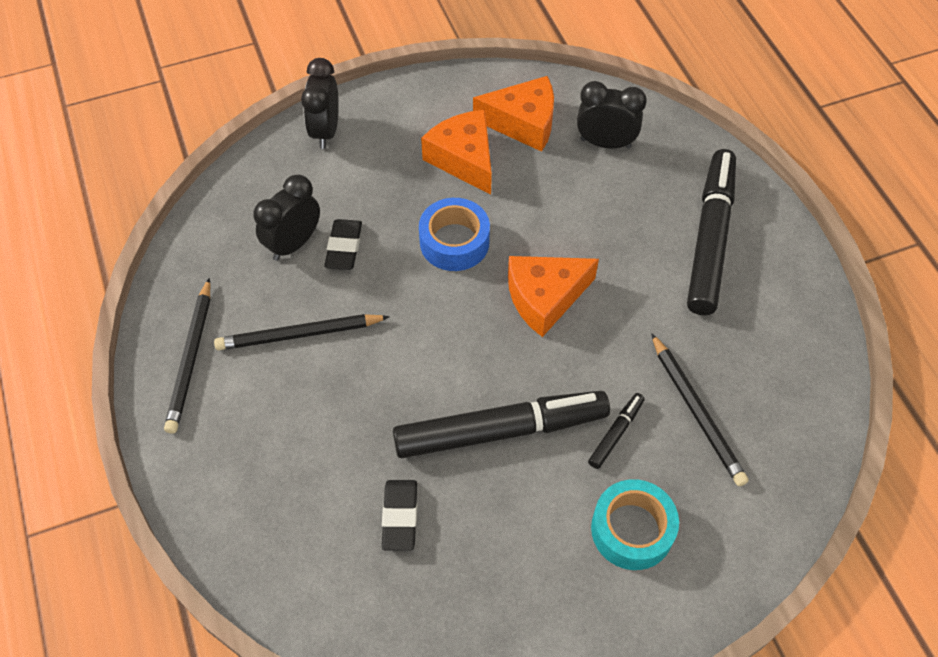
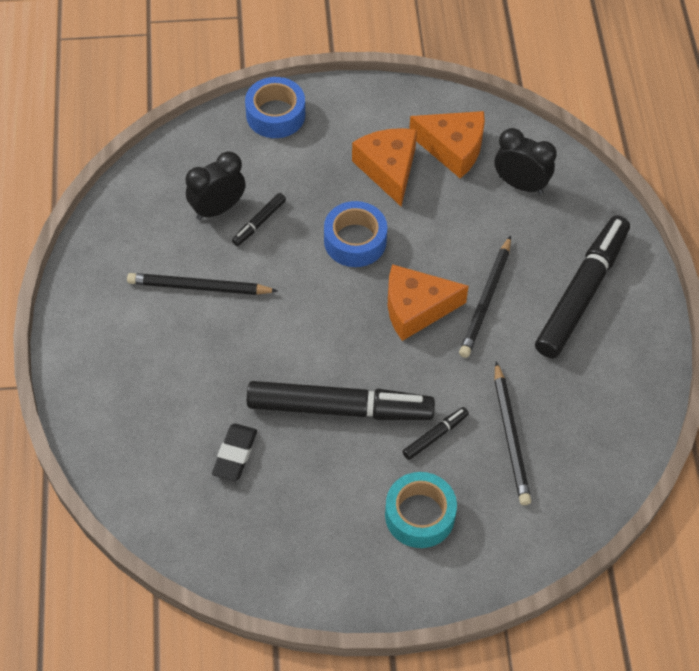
camera: 15 degrees right, 0 degrees up
black pencil [164,278,210,434] -> black pencil moved to [459,236,511,358]
black clock [301,58,339,149] -> blue tape [245,77,305,138]
black eraser [324,219,362,270] -> black marker [232,193,286,246]

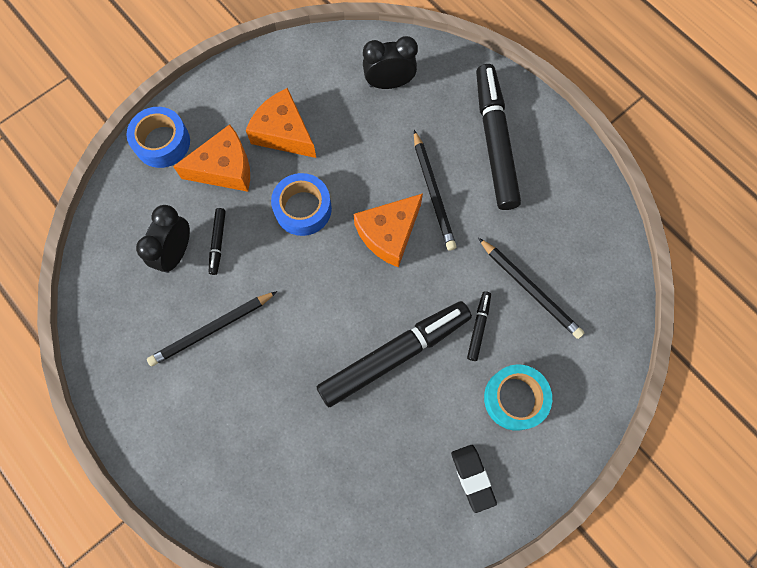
camera: 35 degrees left, 15 degrees up
black eraser [212,423,257,481] -> black eraser moved to [451,445,497,513]
orange cheese [409,111,485,179] -> orange cheese moved to [173,124,250,192]

